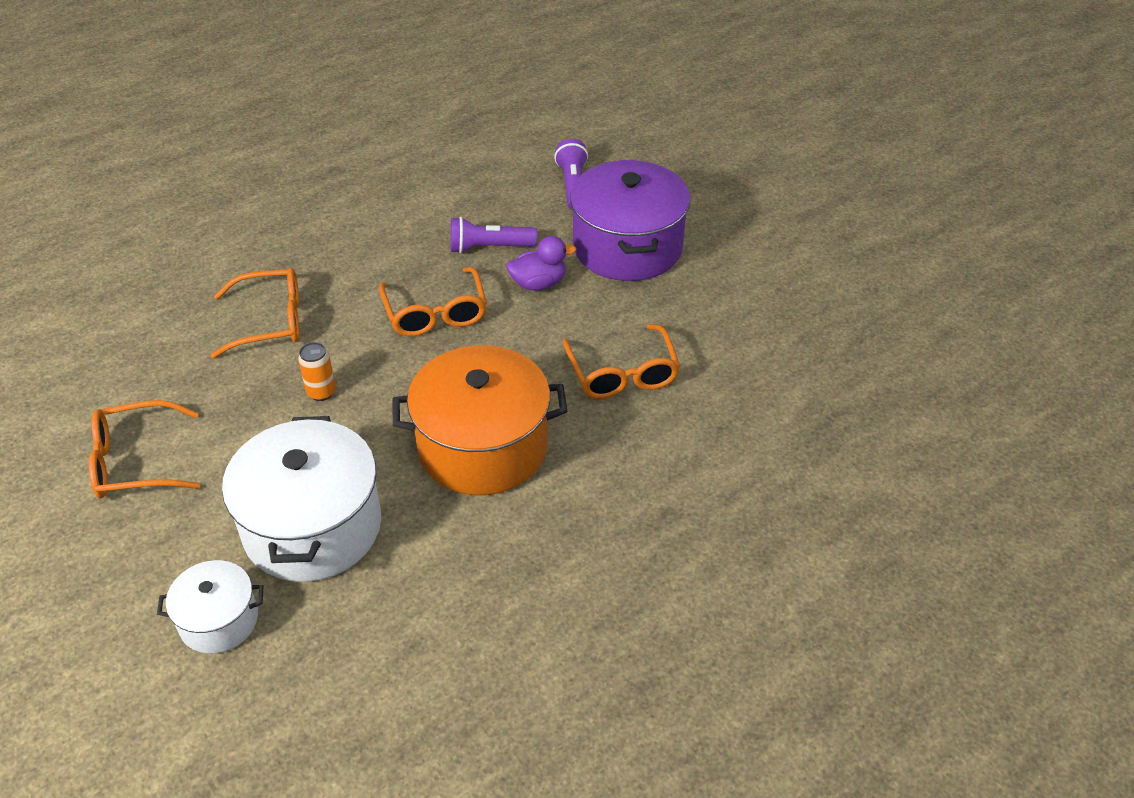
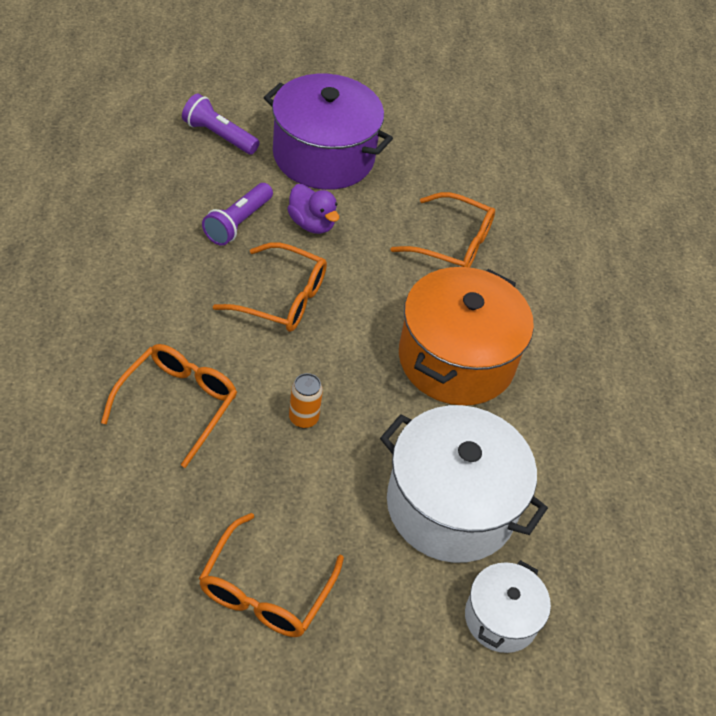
camera: 60 degrees left, 5 degrees up
purple duck [506,236,576,291] -> purple duck turned 120 degrees clockwise [287,184,339,234]

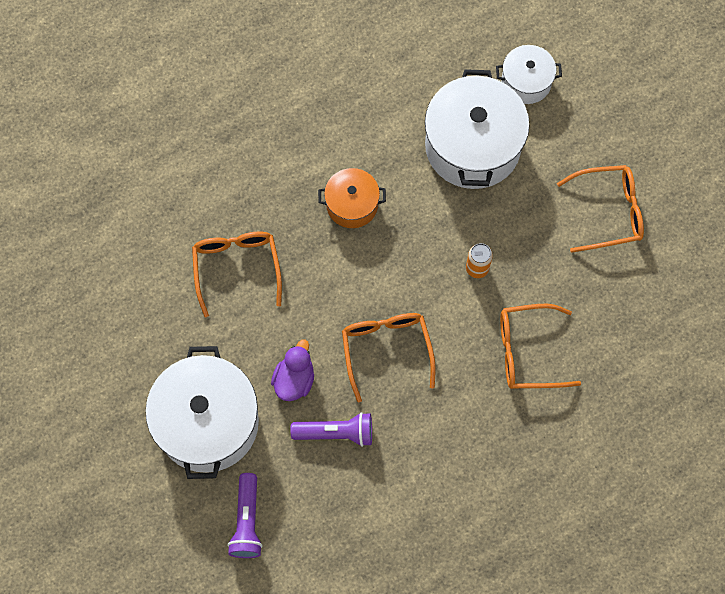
camera: 115 degrees left, 20 degrees up
purple pot [264,74,393,190] -> white pot [145,346,259,479]
orange pot [399,267,534,406] -> orange pot [318,168,386,228], size x0.53

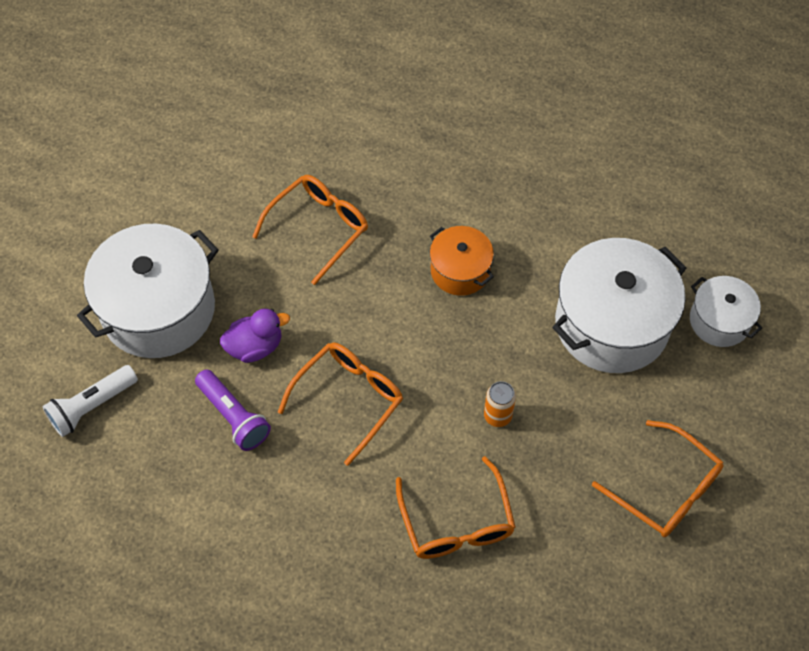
camera: 50 degrees right, 10 degrees down
purple flashlight [227,473,263,558] -> white flashlight [43,365,138,437]
orange glasses [500,304,581,389] -> orange glasses turned 150 degrees counterclockwise [396,456,516,559]

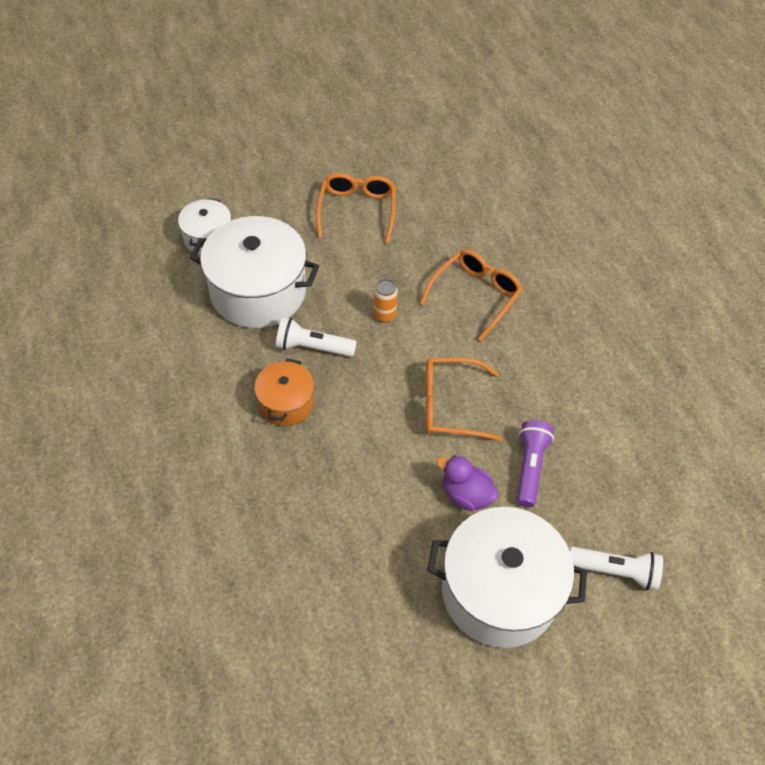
camera: 130 degrees left, 5 degrees down
orange glasses [252,175,368,285] -> none
none -> white flashlight [276,317,357,357]

